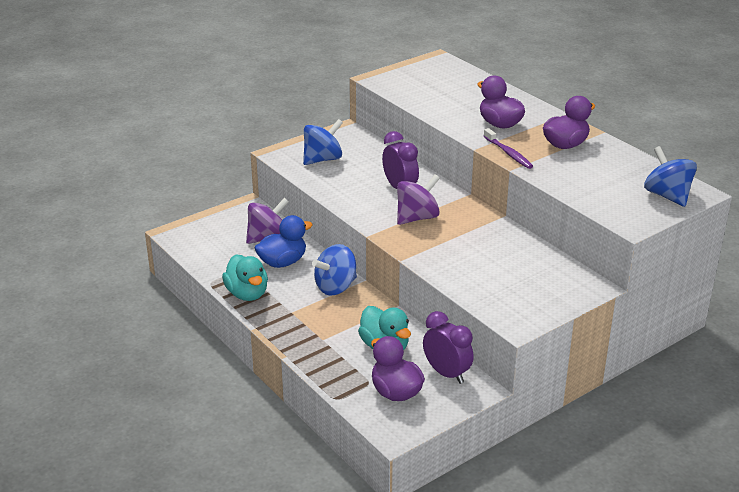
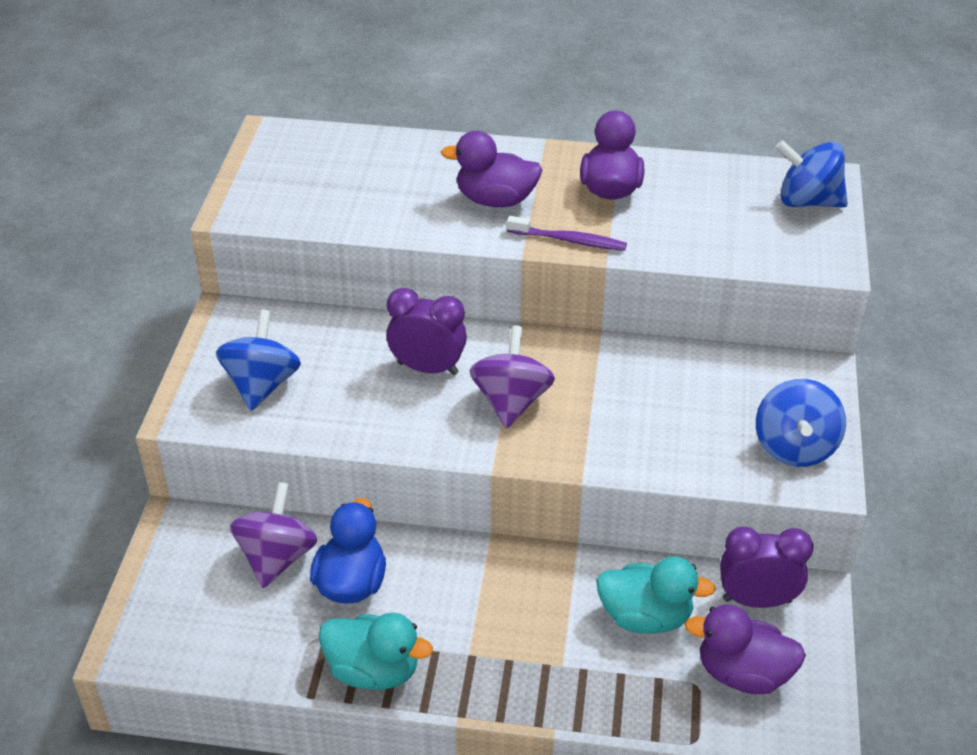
camera: 45 degrees left, 10 degrees up
blue spinning top [312,244,357,296] -> blue spinning top moved to [756,379,846,467]

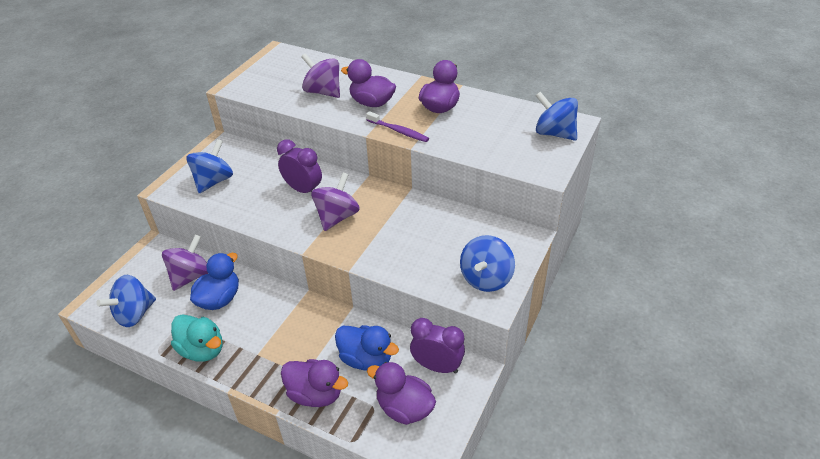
camera: 20 degrees right, 0 degrees up
turquoise duck [596,557,716,634] -> blue duck [335,325,399,371]
none -> blue spinning top [97,275,156,327]
none -> purple duck [281,359,348,407]
none -> purple spinning top [301,53,340,98]

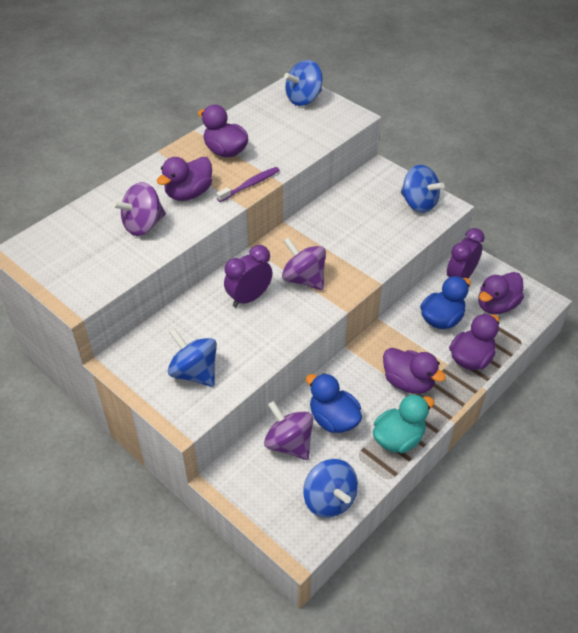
camera: 75 degrees left, 5 degrees up
none -> purple duck [383,348,446,394]

